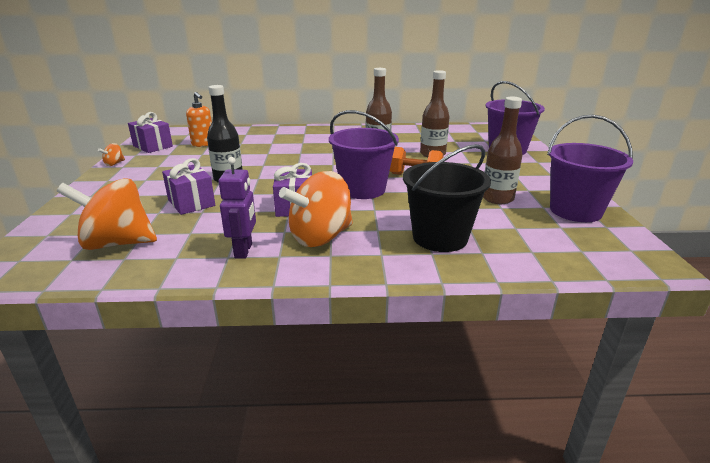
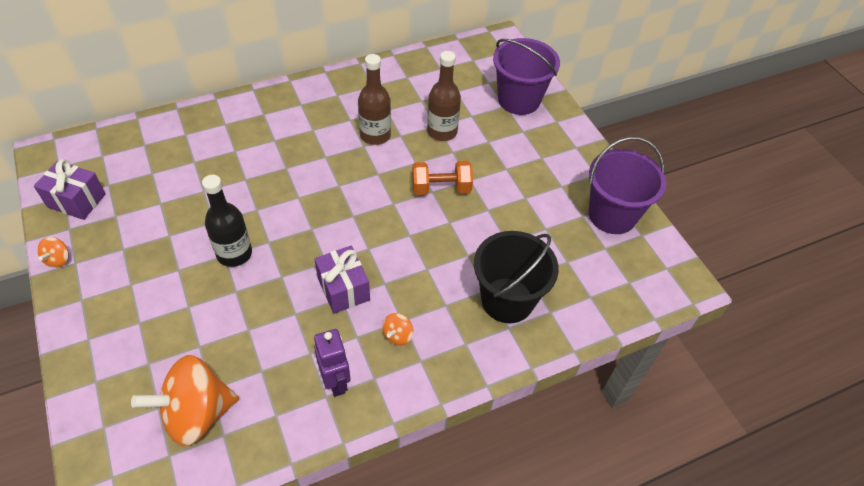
camera: 25 degrees left, 25 degrees up
purple gift [162,158,215,215] -> none
orange soap dispenser [186,92,212,147] -> none
orange spinning top [279,171,353,247] -> orange spinning top [382,313,413,346], size x0.42
purple bucket [329,110,399,199] -> none
brown bottle [483,97,523,204] -> none

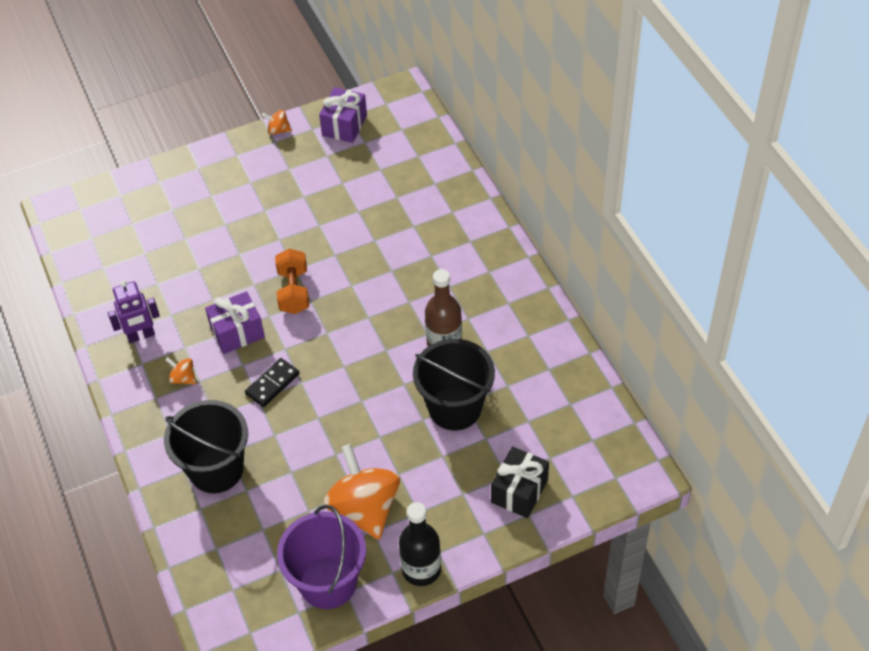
camera: 95 degrees right, 0 degrees up
orange spinning top [131,355,239,446] -> orange spinning top moved to [324,444,400,540]
black bottle [202,175,252,267] -> black bottle moved to [399,502,441,586]
orange dumbbell [412,160,473,195] -> orange dumbbell moved to [275,249,309,314]
brown bottle [427,51,461,141] -> black bucket [413,339,495,430]
purple bucket [493,38,560,115] -> black gift [491,446,549,518]
none -> black domino [245,358,300,407]

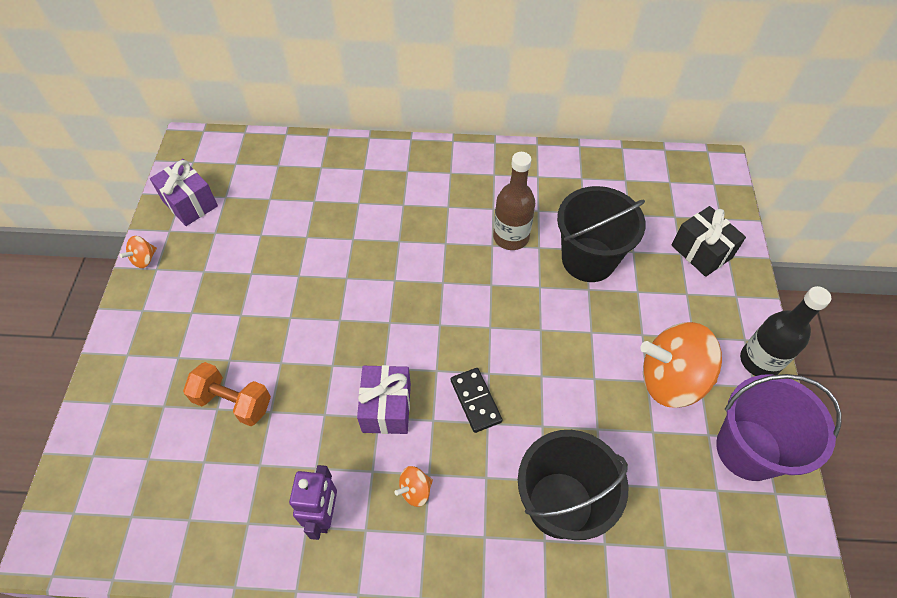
camera: 65 degrees left, 5 degrees up
orange dumbbell [275,249,309,314] -> orange dumbbell moved to [183,362,271,426]

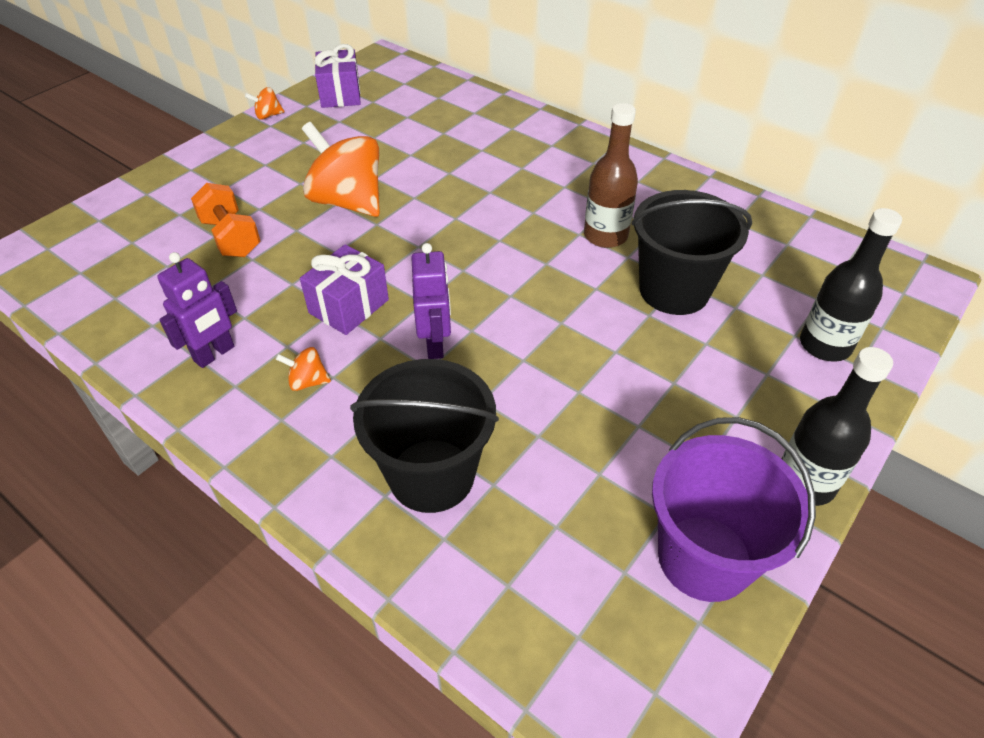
camera: 35 degrees right, 10 degrees down
black domino [451,368,503,433] -> purple robot [411,243,451,359]
orange spinning top [640,322,722,408] -> orange spinning top moved to [302,122,380,217]
black gift [671,206,746,277] -> black bottle [800,208,902,362]

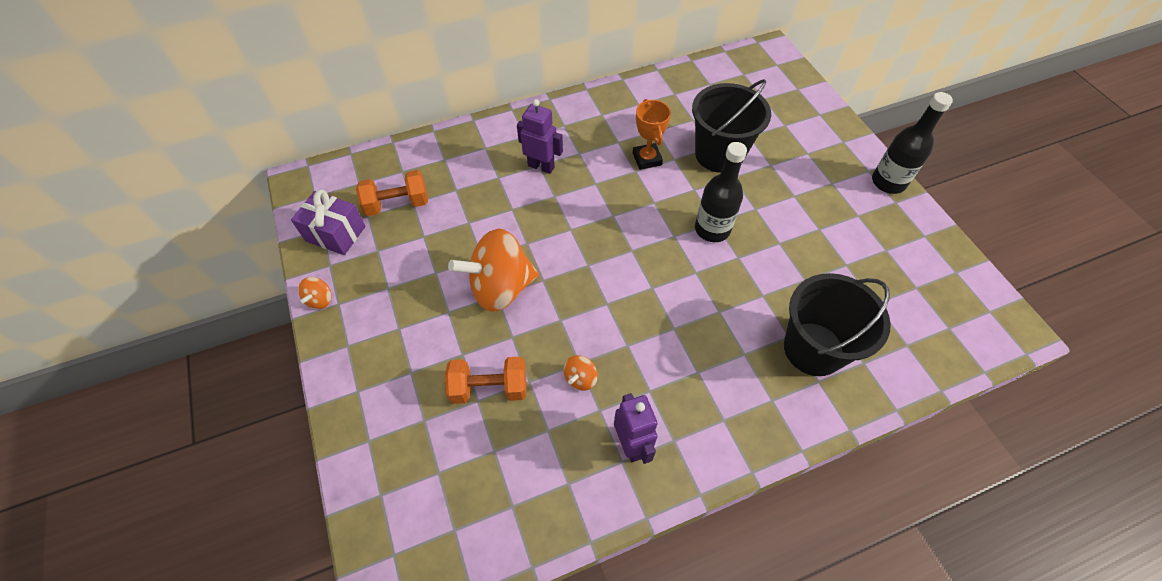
camera: 60 degrees left, 10 degrees up
orange spinning top [276,347,331,391] -> orange spinning top moved to [564,355,598,391]
purple gift [300,244,389,335] -> none
purple robot [411,243,451,359] -> purple robot moved to [517,99,563,174]
brown bottle [584,103,638,248] -> orange trophy [633,99,671,170]
purple bucket [652,417,816,602] -> none
black bottle [800,208,902,362] -> black bottle moved to [695,142,747,242]
none -> orange dumbbell [356,170,428,216]

